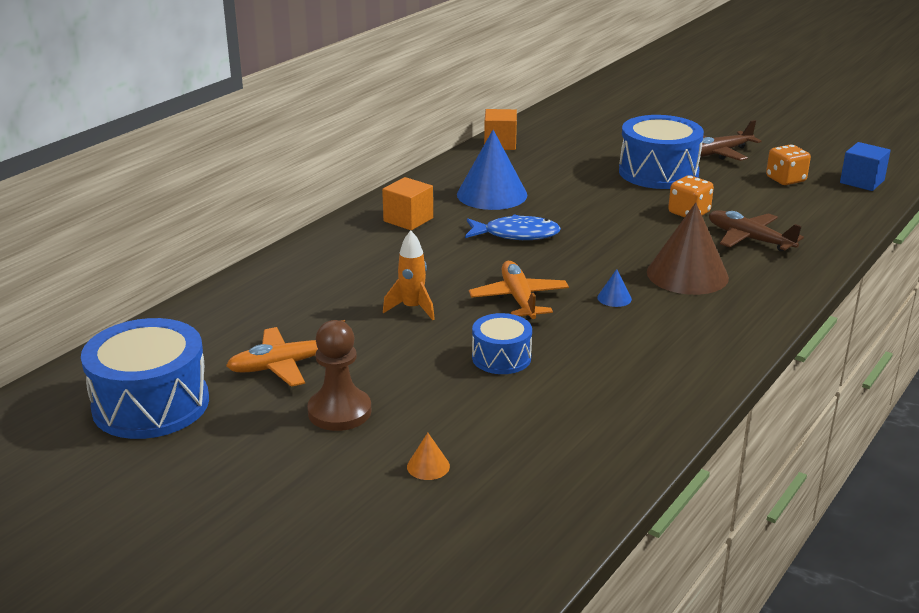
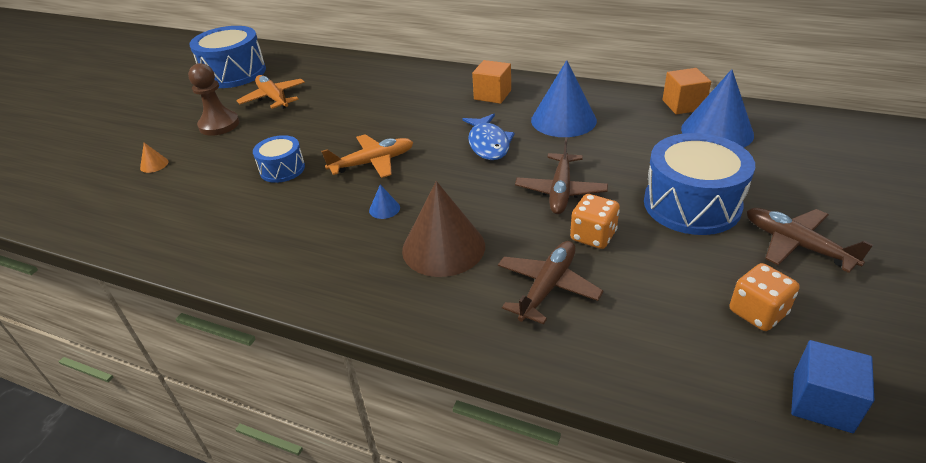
camera: 80 degrees right, 10 degrees up
orange rocket [383,231,435,320] -> none
none -> brown plane [515,137,608,214]
none -> blue cone [681,69,754,148]

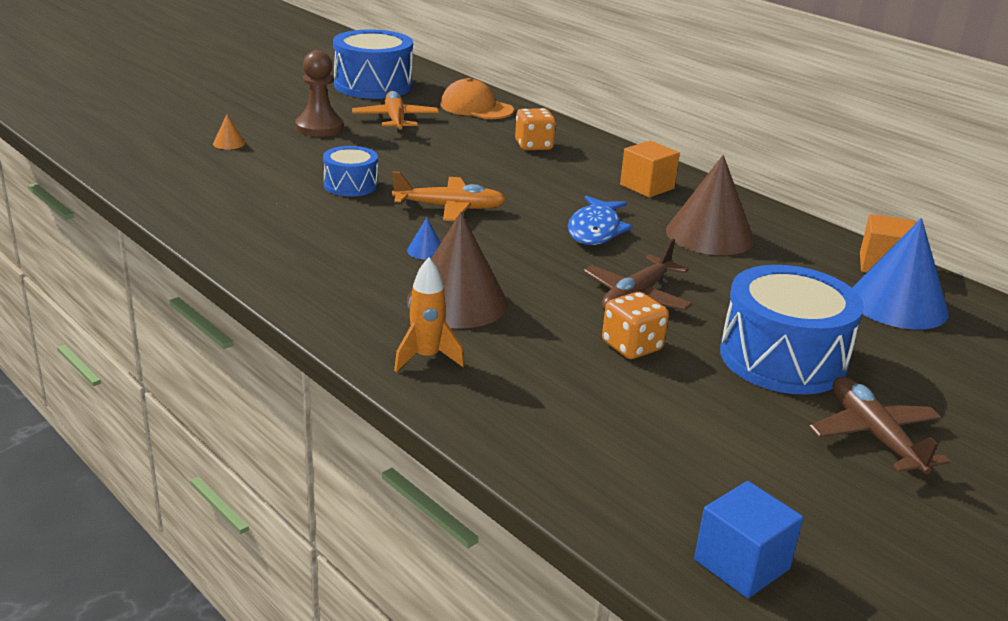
camera: 20 degrees right, 10 degrees down
brown plane [498,241,603,324] -> none
blue cone [531,60,597,137] -> brown cone [666,155,754,255]
orange dice [730,263,800,331] -> orange dice moved to [515,108,556,150]
none -> orange rocket [394,258,465,372]
none -> orange cap [440,78,514,119]

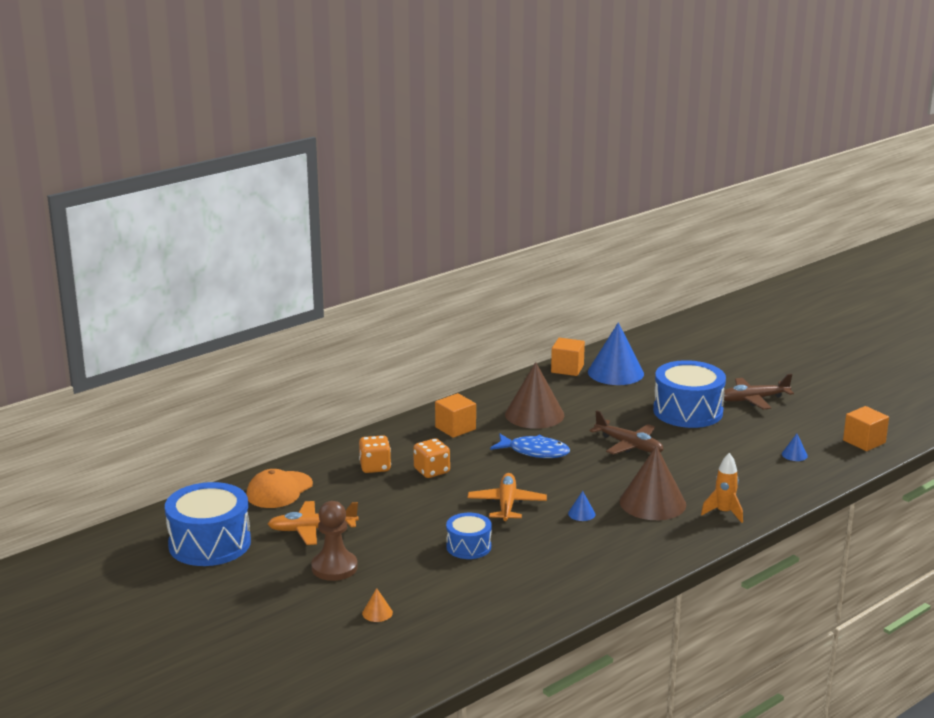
camera: 85 degrees left, 5 degrees down
orange dice [602,292,669,359] -> orange dice moved to [413,438,450,478]
blue cube [694,481,803,598] -> orange cube [843,406,889,451]
none -> blue cone [782,434,808,461]

